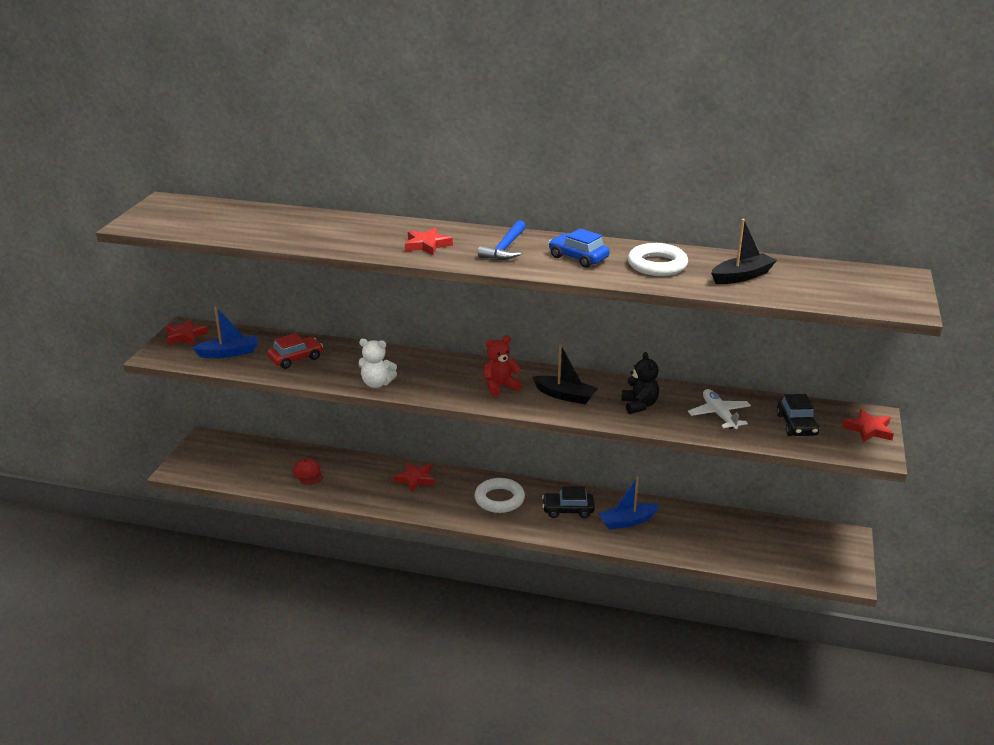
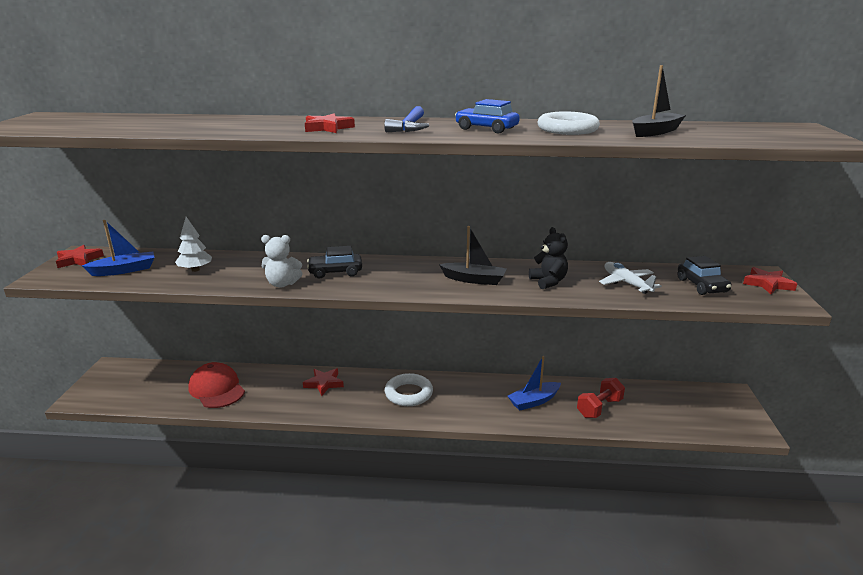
camera: 10 degrees left, 5 degrees down
red car [267,333,323,369] -> white tree [175,217,212,272]
red cap [293,458,323,485] -> red cap [188,362,245,408], size x1.81
red teddy bear [484,336,522,396] -> none
black car [542,486,595,518] -> black car moved to [307,246,362,279]
none -> red dumbbell [577,378,625,418]

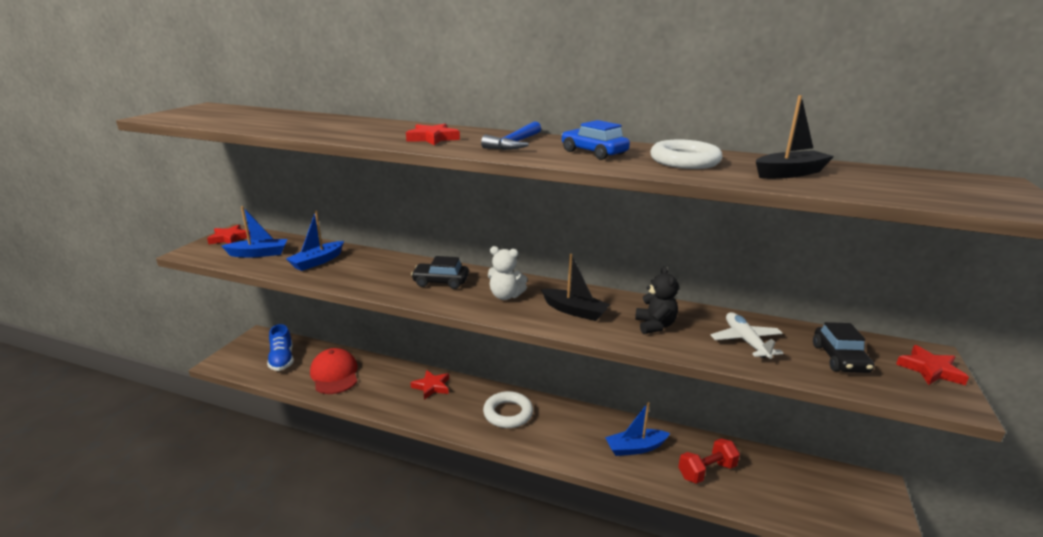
camera: 15 degrees right, 0 degrees up
white tree [175,217,212,272] -> blue boat [286,211,344,271]
white teddy bear [261,235,303,288] -> white teddy bear moved to [488,246,528,300]
none -> blue shoe [267,324,293,371]

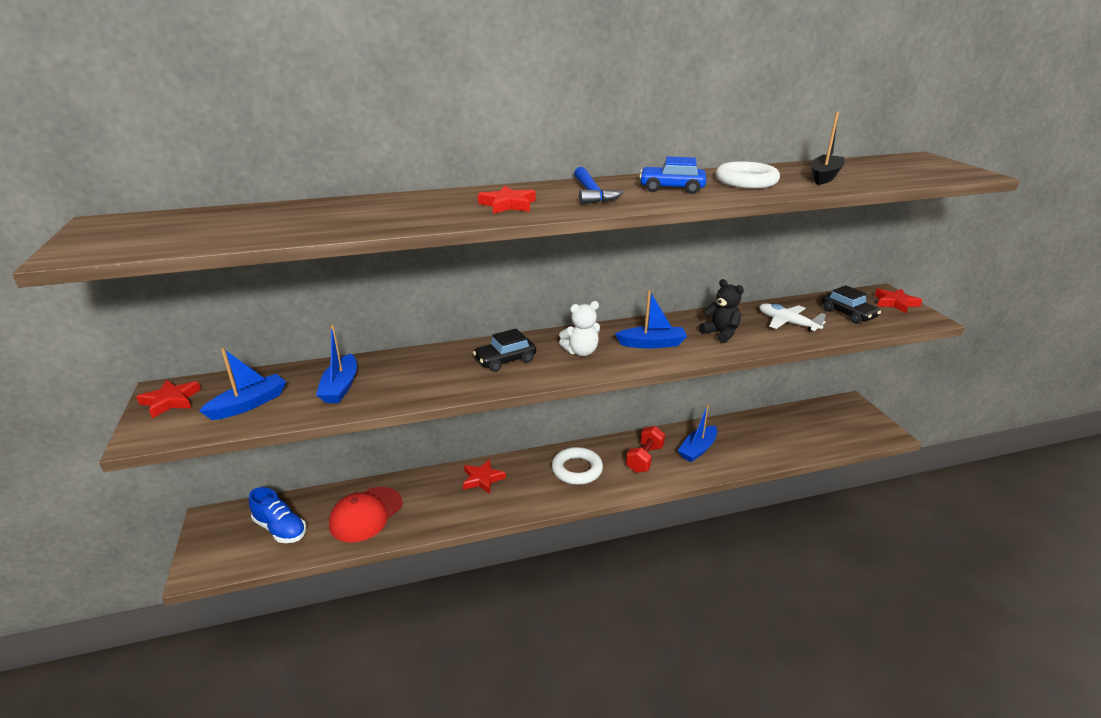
camera: 35 degrees left, 5 degrees up
red cap [310,348,358,394] -> red cap turned 90 degrees counterclockwise [329,487,403,543]
black boat [541,254,610,321] -> blue boat [615,290,687,348]
red dumbbell [678,439,740,484] -> red dumbbell moved to [626,426,665,473]

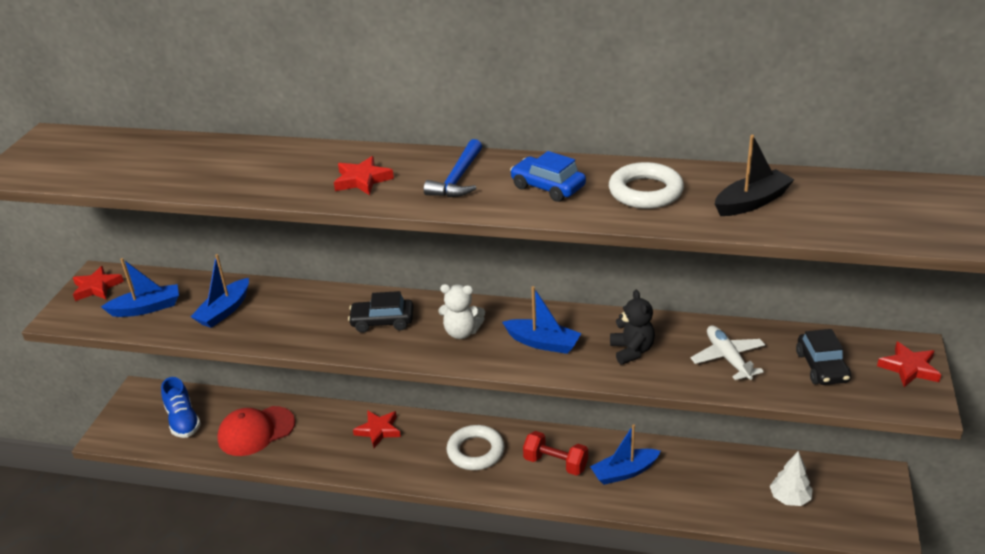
camera: 30 degrees right, 5 degrees up
red dumbbell [626,426,665,473] -> red dumbbell turned 60 degrees clockwise [523,431,588,476]
none -> white tree [770,451,813,506]

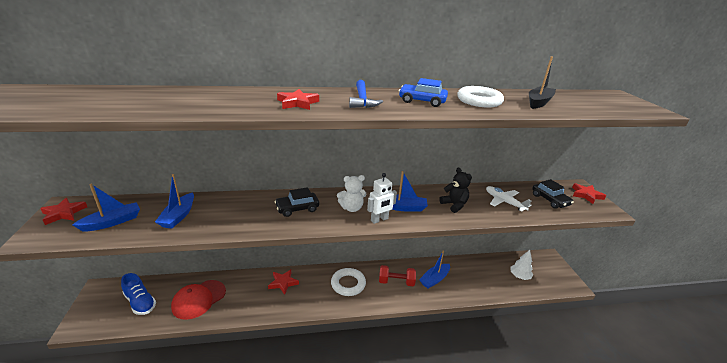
camera: 25 degrees left, 5 degrees down
none -> white robot [367,173,397,224]

